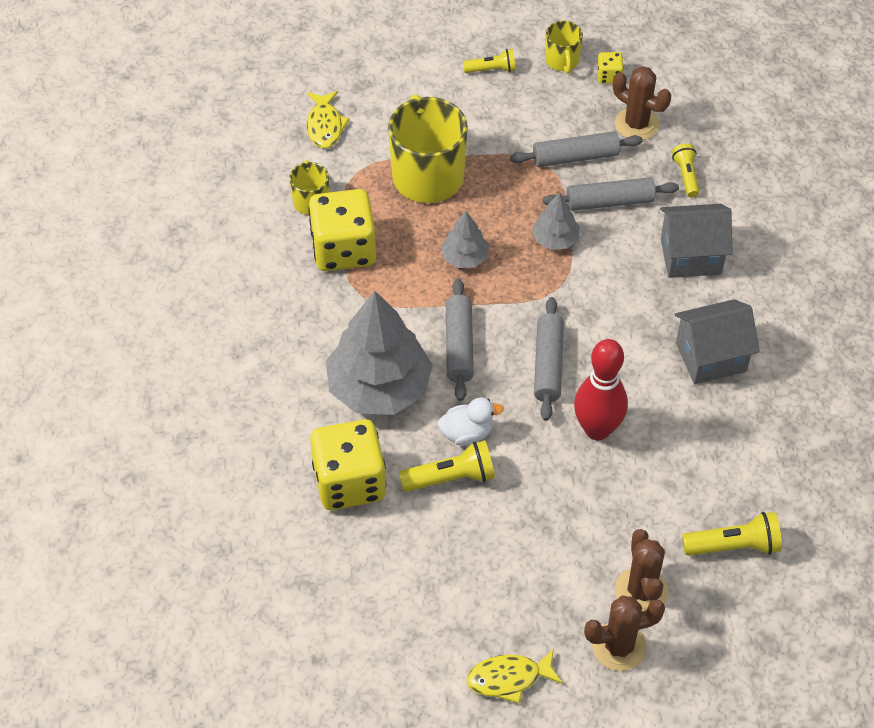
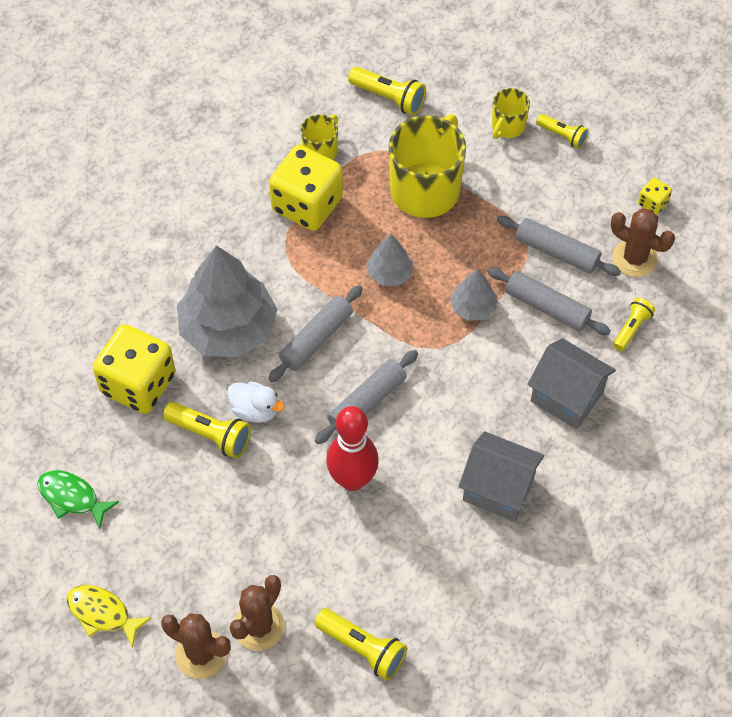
camera: 40 degrees right, 5 degrees up
yellow fish [307,91,350,148] -> yellow flashlight [348,67,426,115]
yellow mug [545,21,583,74] -> yellow mug moved to [492,88,530,139]
brown cactus [613,66,671,140] -> brown cactus turned 45 degrees counterclockwise [611,208,675,277]
none -> green fish [37,470,119,529]

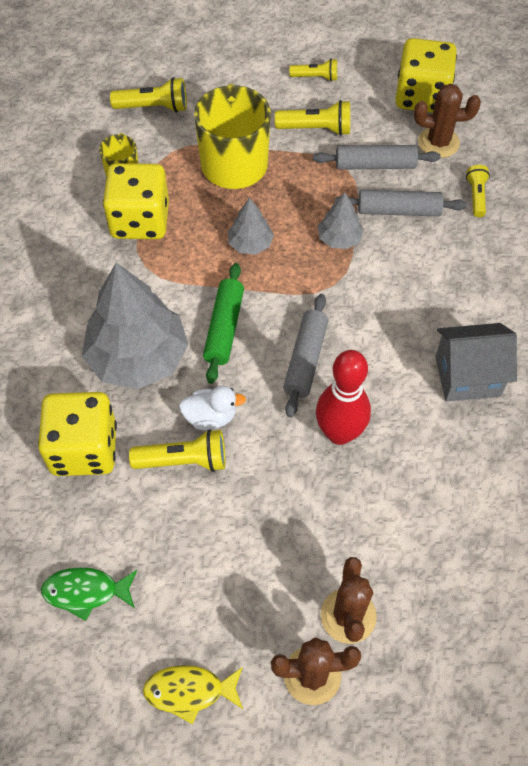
camera: 30 degrees left, 0 degrees up
grey rolling pin [268,285,363,382] -> green rolling pin [203,263,244,384]
yellow flashlight [314,608,407,680] -> yellow flashlight moved to [275,100,350,136]
yellow mug [492,88,530,139] -> none
grey house [527,338,616,429] -> none
yellow dice [638,178,672,215] -> yellow dice [395,38,457,113], size x2.31

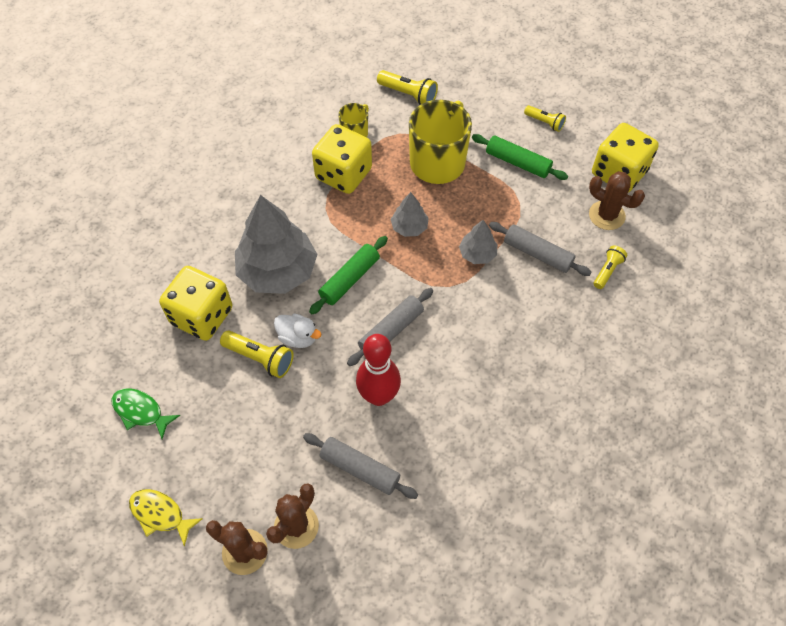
camera: 30 degrees right, 0 degrees up
yellow flashlight [275,100,350,136] -> green rolling pin [472,134,568,180]
grey rolling pin [313,145,441,170] -> grey rolling pin moved to [303,433,418,499]
grey house [435,323,517,402] -> none

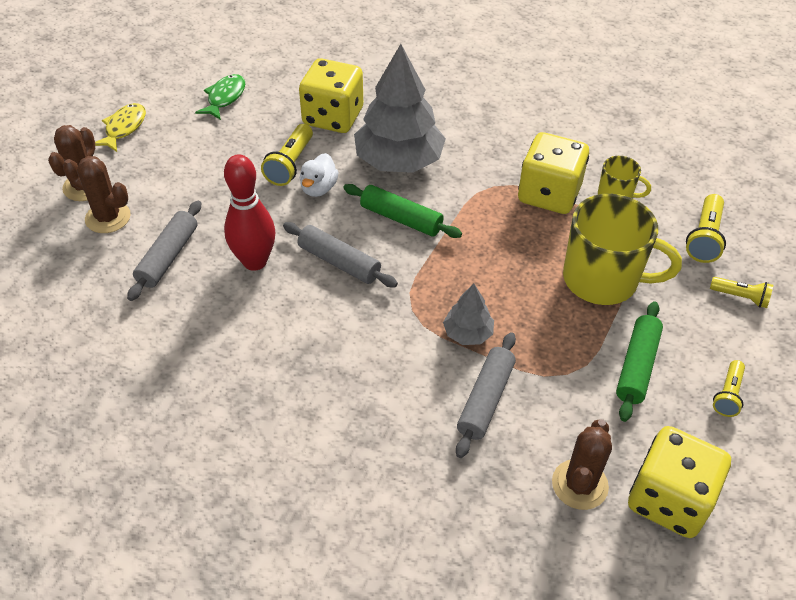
camera: 80 degrees right, 10 degrees down
grey tree [391,192,429,237] -> none
yellow flashlight [594,246,627,289] -> yellow flashlight moved to [710,277,773,308]

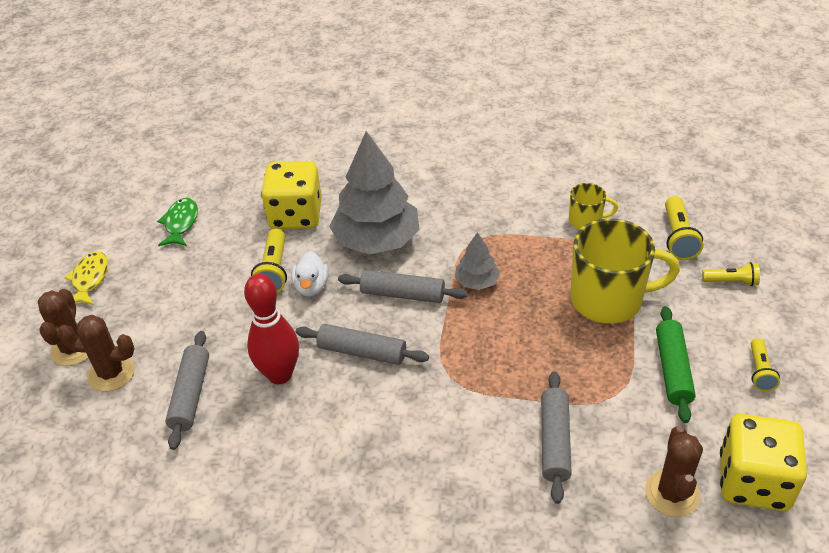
camera: 15 degrees left, 5 degrees down
green rolling pin [343,184,462,238] -> grey rolling pin [338,270,468,303]
grey tree [443,284,494,345] -> grey tree moved to [455,232,500,290]
yellow dice [518,132,589,214] -> none

